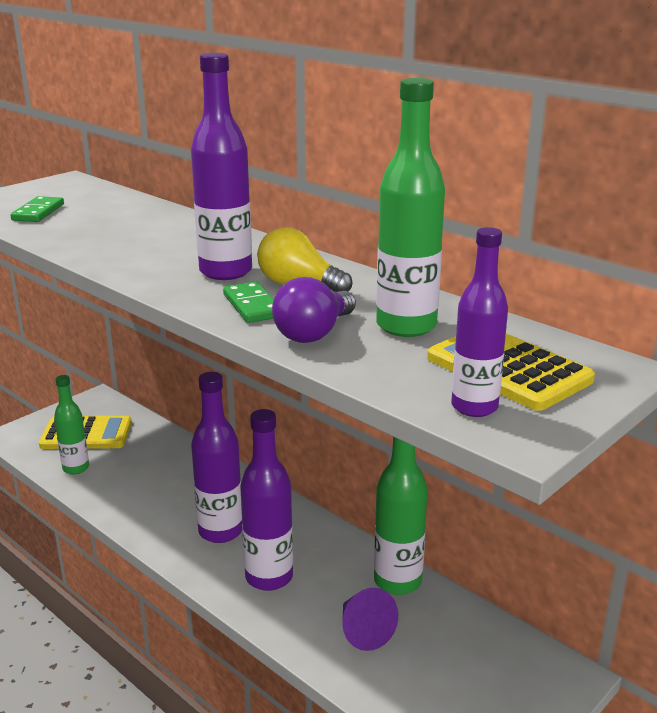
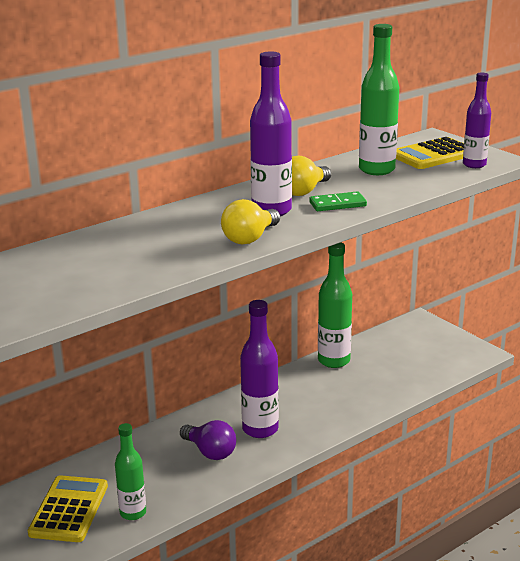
camera: 80 degrees left, 0 degrees up
green domino [10,196,64,222] -> none
purple bottle [240,409,293,591] -> none
purple light bulb [272,277,356,343] -> purple light bulb moved to [180,420,236,460]
purple cone [342,588,398,651] -> none
none -> yellow light bulb [221,199,280,244]

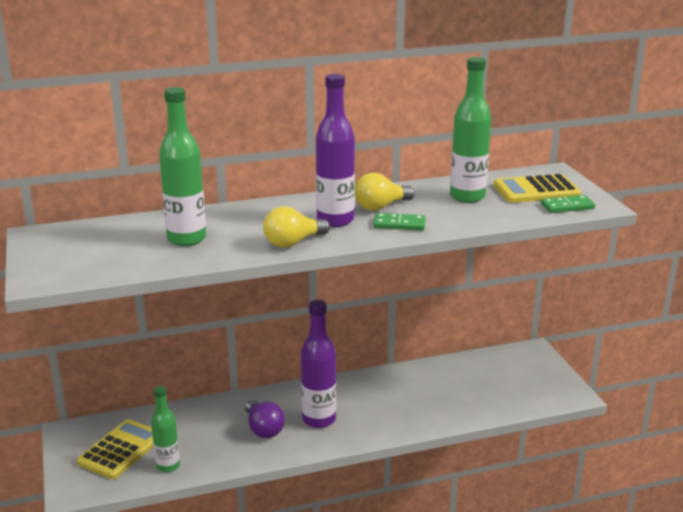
camera: 20 degrees right, 0 degrees up
green bottle [318,242,352,368] -> green bottle moved to [159,87,206,246]
purple bottle [463,73,491,168] -> green domino [541,195,595,213]

